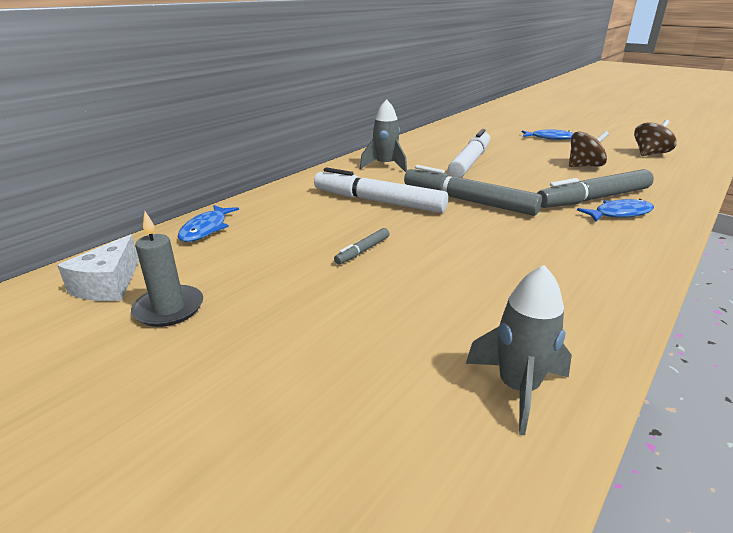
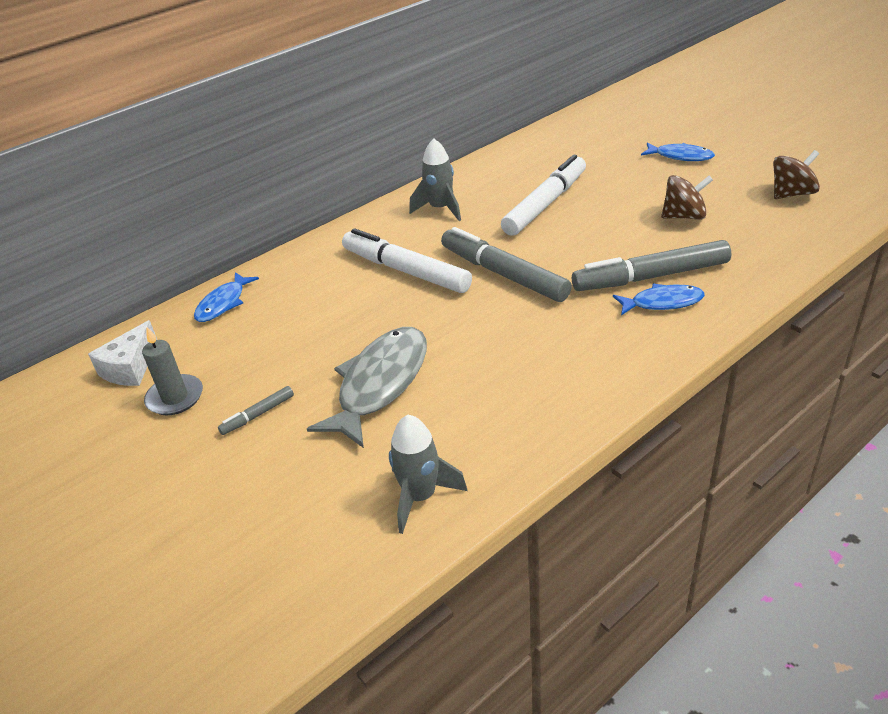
camera: 15 degrees right, 10 degrees up
grey marker [334,228,389,264] -> grey marker moved to [218,386,294,435]
none -> grey fish [307,327,427,448]

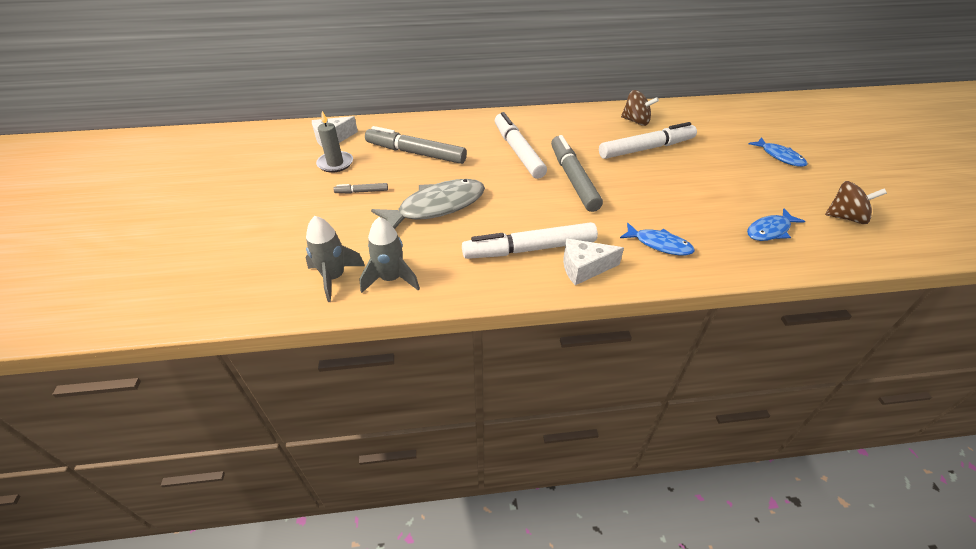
camera: 30 degrees right, 5 degrees up
blue fish [194,272,259,322] -> blue fish moved to [747,208,805,241]
grey rocket [409,138,461,221] -> grey rocket moved to [305,216,365,302]
grey marker [572,240,731,291] -> grey marker moved to [365,126,467,164]
brown spinning top [661,175,713,220] -> brown spinning top moved to [621,90,659,126]
none -> white marker [462,222,598,259]
none -> white cheese [563,239,624,285]

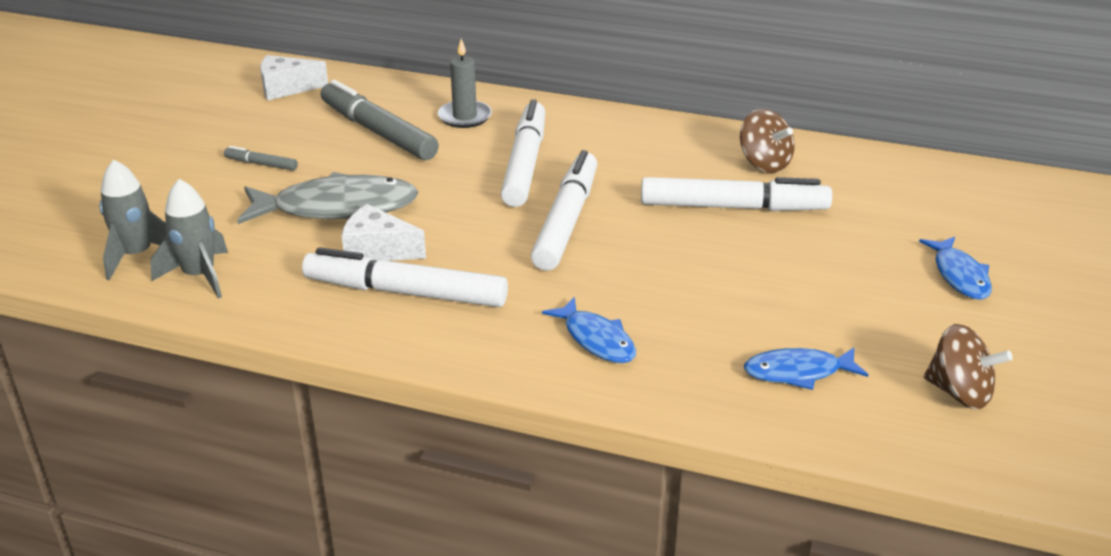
camera: 25 degrees right, 10 degrees down
grey candle [316,111,353,173] -> grey candle moved to [438,39,492,128]
grey marker [551,135,603,212] -> white marker [531,150,597,271]
white cheese [563,239,624,285] -> white cheese moved to [341,204,426,261]

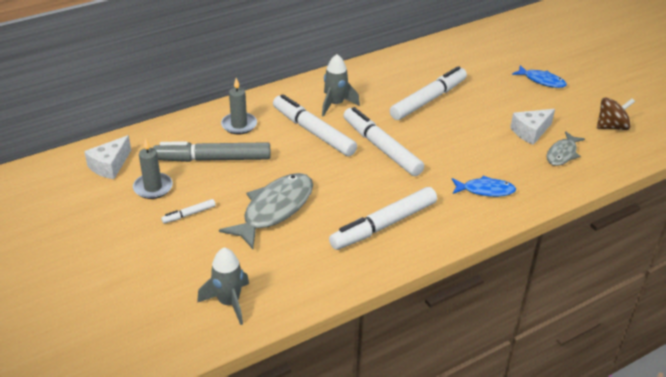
camera: 50 degrees left, 5 degrees up
grey rocket [150,179,228,298] -> grey rocket moved to [322,54,360,117]
grey marker [224,146,298,171] -> white marker [161,199,216,223]
white cheese [341,204,426,261] -> white cheese moved to [510,109,555,145]
brown spinning top [740,109,795,173] -> none
blue fish [744,347,868,390] -> grey fish [547,131,585,166]
none -> grey candle [133,138,173,199]

